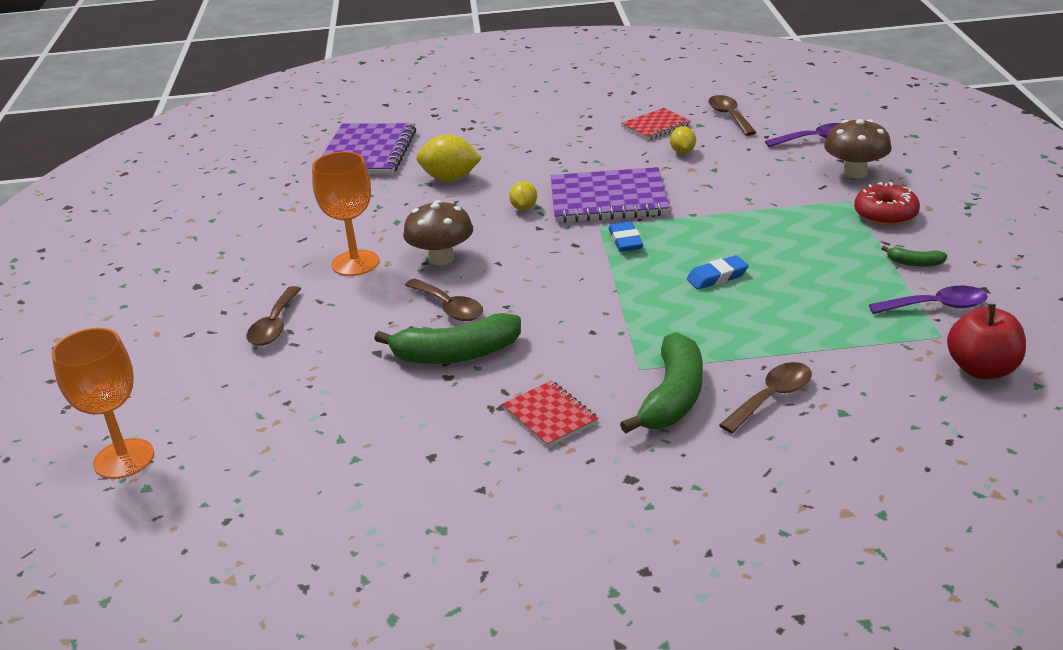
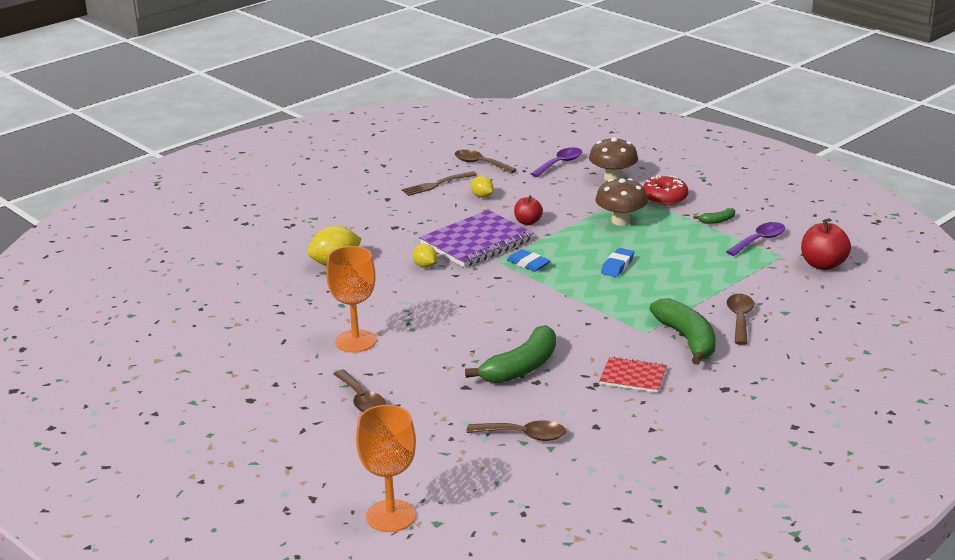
camera: 40 degrees left, 5 degrees down
purple notebook [322,123,416,175] -> none
brown mushroom [403,200,473,265] -> brown mushroom moved to [595,178,648,226]
brown spoon [405,279,483,321] -> brown spoon moved to [466,421,566,441]
red notebook [621,108,691,140] -> brown fork [402,171,477,196]
none -> red apple [514,195,543,225]

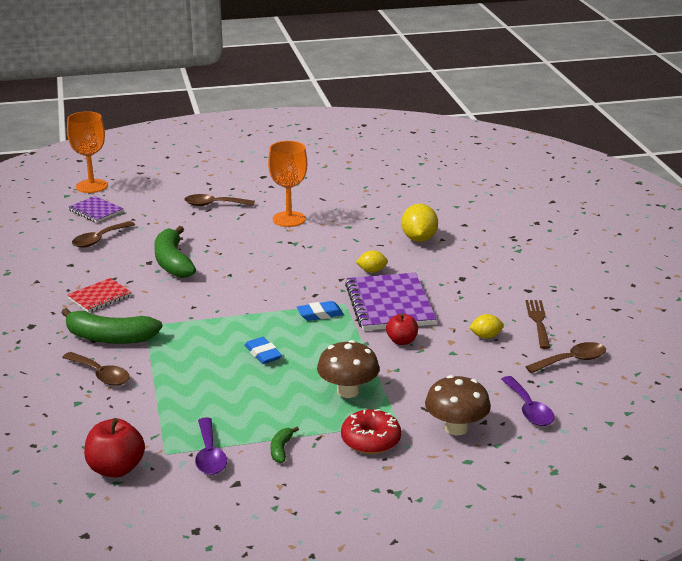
camera: 120 degrees right, 0 degrees up
none -> purple notebook [68,196,123,223]

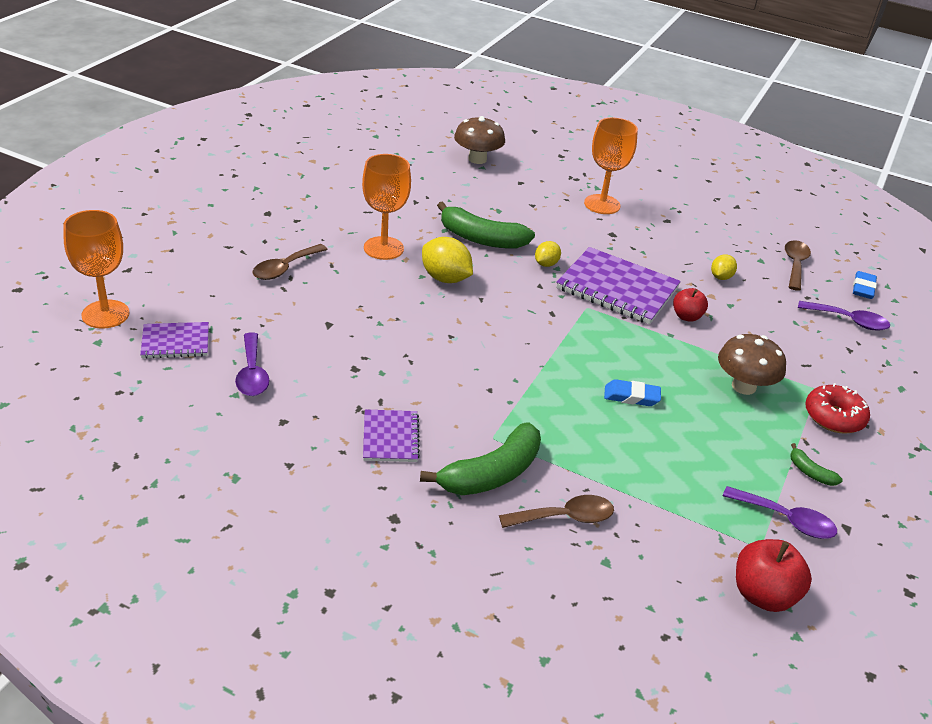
camera: 55 degrees left, 10 degrees up
red notebook [67,278,132,312] -> purple notebook [363,409,420,462]
brown spoon [72,221,135,248] -> purple spoon [235,332,269,396]
green banana [154,226,196,278] -> green banana moved to [437,202,535,249]
blue eraser [296,301,344,321] -> blue eraser moved to [853,271,877,299]
yellow lemon [401,204,438,242] -> yellow lemon moved to [422,237,473,283]
brown mushroom [425,375,491,436] -> brown mushroom moved to [454,116,505,164]
brown fork [525,300,551,349] -> none
none -> orange goblet [584,117,638,214]

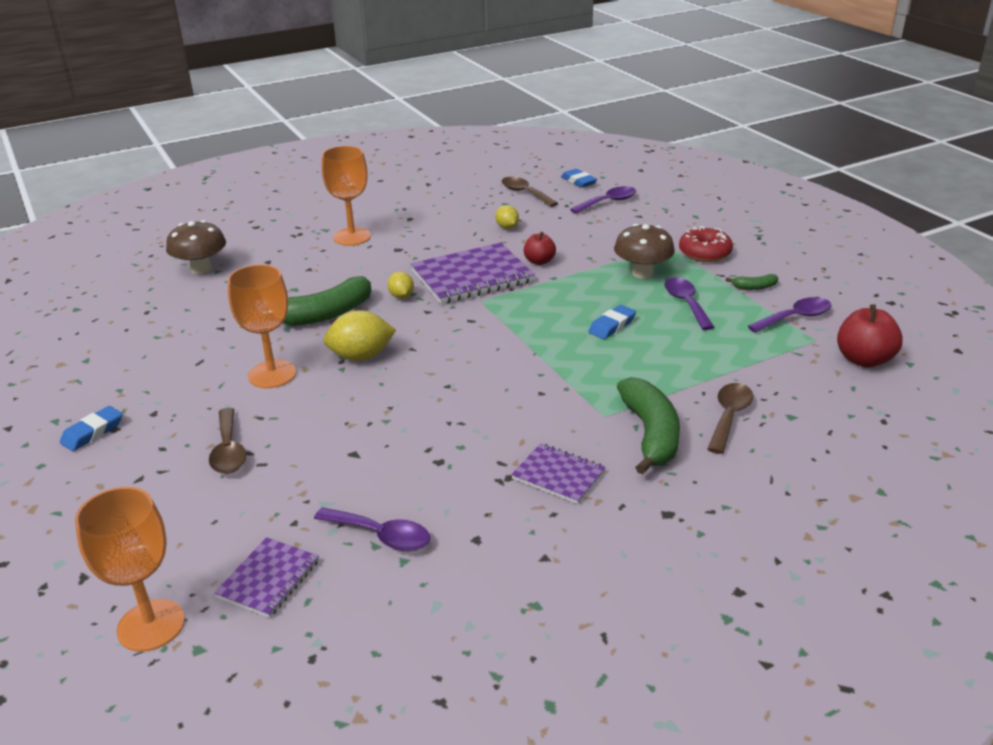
camera: 50 degrees left, 5 degrees down
none -> blue eraser [60,406,123,451]
none -> purple spoon [665,278,714,330]

